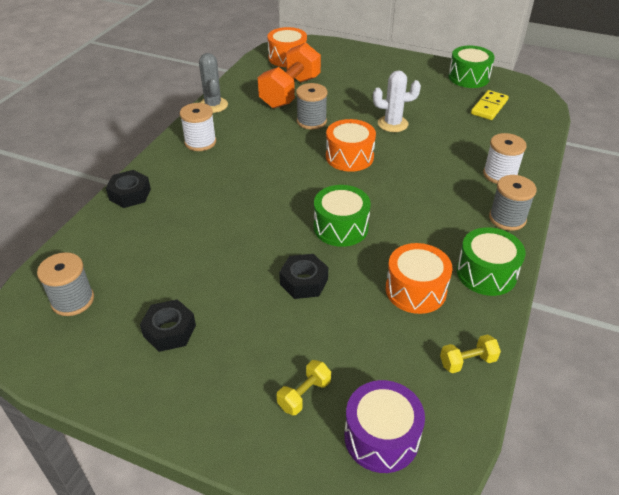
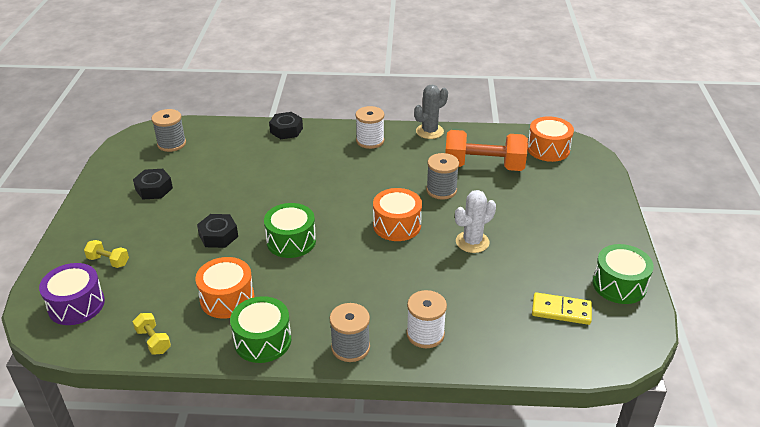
camera: 70 degrees right, 5 degrees down
white cactus [373,70,421,132] -> white cactus turned 75 degrees clockwise [455,190,496,253]

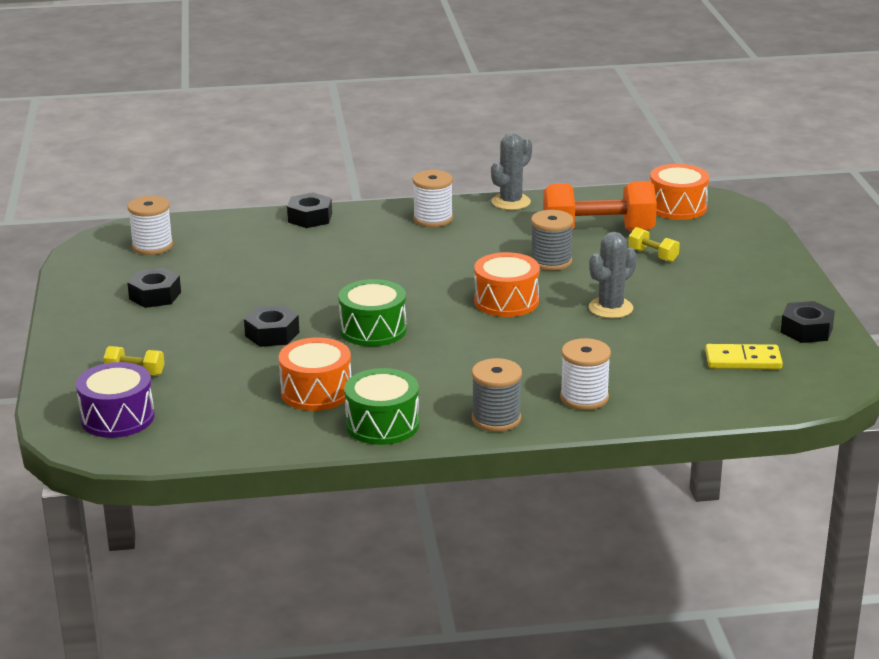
camera: 10 degrees left, 10 degrees down
yellow dumbbell [133,313,171,355] -> yellow dumbbell moved to [628,227,680,262]
grey spool [152,109,186,152] -> white spool [128,196,173,255]
white cactus [455,190,496,253] -> grey cactus [589,232,637,318]
green drum [592,244,654,304] -> black nut [781,301,835,343]

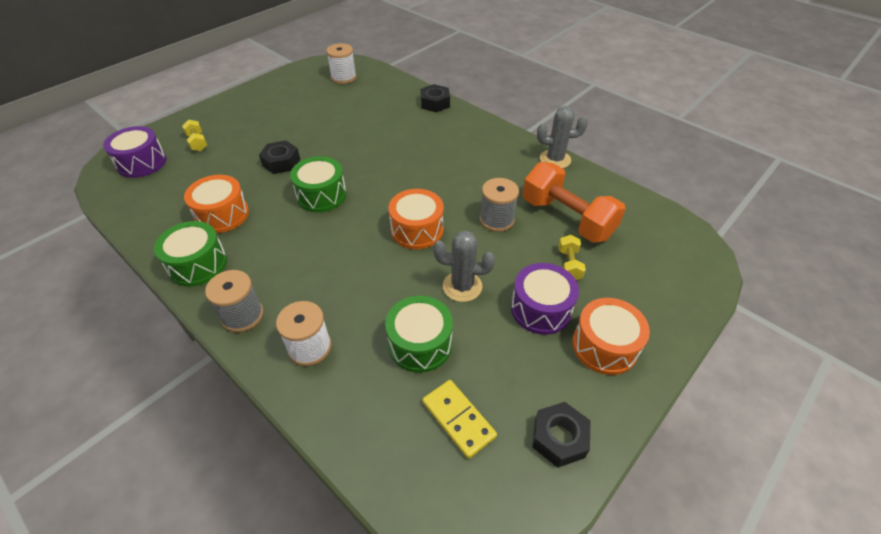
camera: 50 degrees right, 20 degrees up
black nut [127,267,181,308] -> none
white spool [413,170,453,227] -> none
orange drum [650,164,709,220] -> orange drum moved to [572,298,650,375]
none -> green drum [385,296,453,373]
none -> purple drum [511,263,579,335]

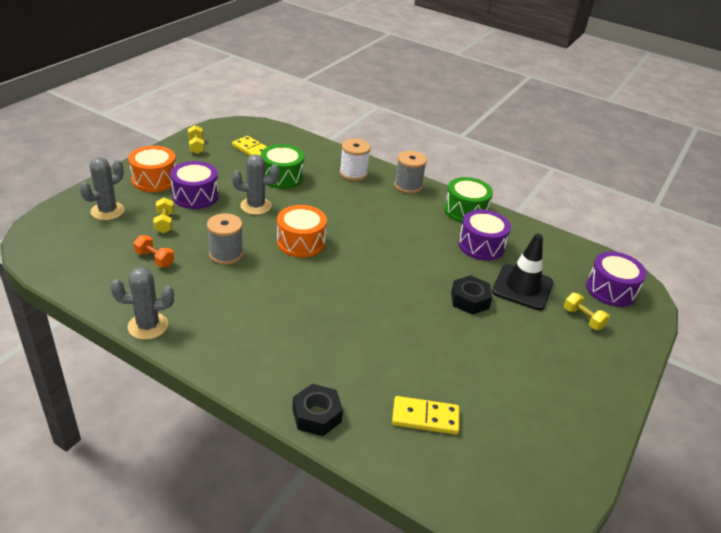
camera: 165 degrees right, 10 degrees down
orange drum [184,175,249,233] -> purple drum [458,209,511,261]
green drum [290,156,346,212] -> none
white spool [326,43,357,84] -> none
orange dumbbell [523,162,626,243] -> orange dumbbell [134,235,174,267], size x0.44
black nut [532,402,590,468] -> yellow dumbbell [188,125,205,154]
none -> grey cactus [80,157,125,220]
none -> yellow domino [392,396,459,435]
none -> black traffic cone [492,234,553,310]

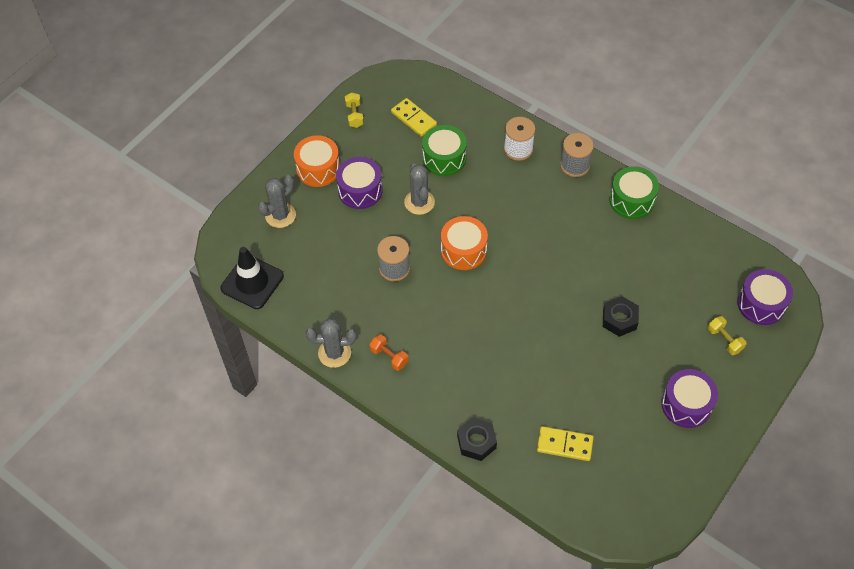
camera: 10 degrees right, 20 degrees up
orange dumbbell [134,235,174,267] -> orange dumbbell moved to [369,334,408,371]
yellow dumbbell [153,197,174,233] -> none
grey cactus [232,154,279,215] -> grey cactus turned 75 degrees clockwise [404,163,435,215]
purple drum [458,209,511,261] -> purple drum moved to [661,369,718,428]
black traffic cone [492,234,553,310] -> black traffic cone moved to [220,247,284,309]

